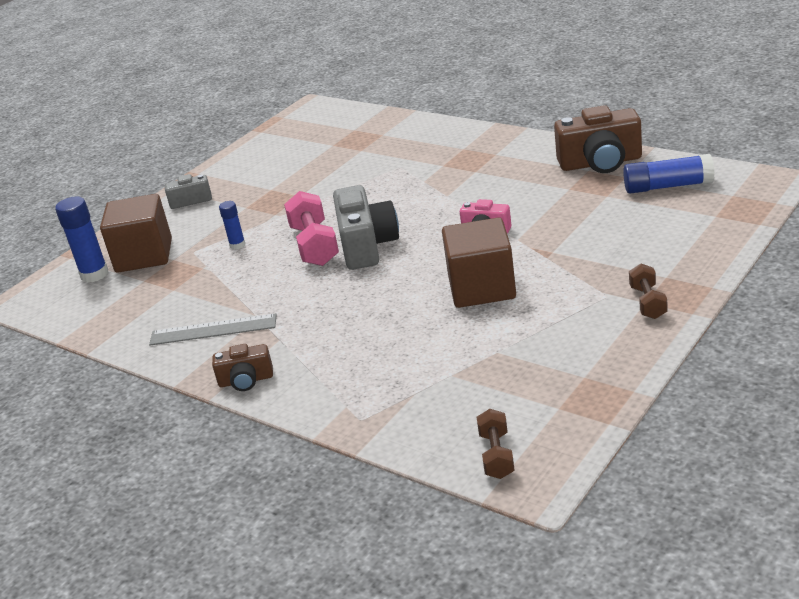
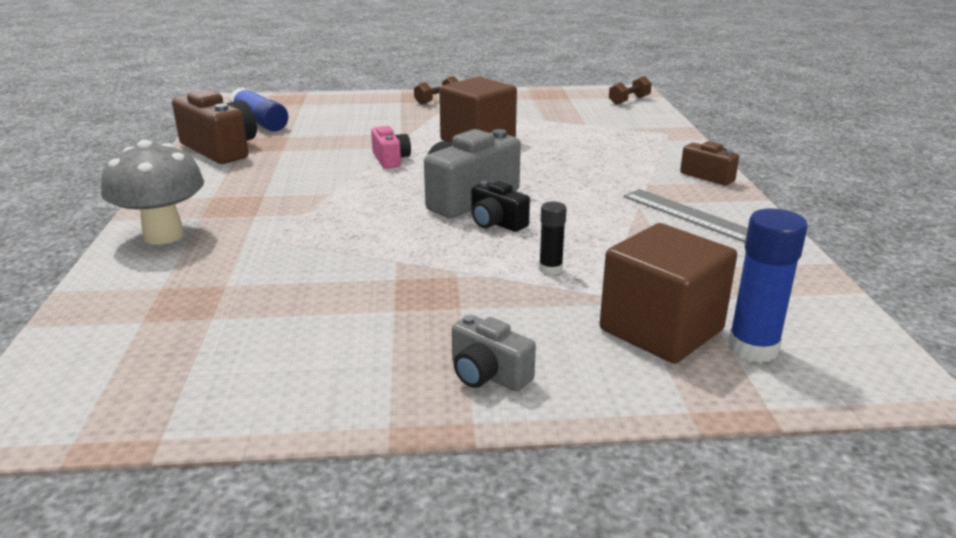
camera: 135 degrees left, 5 degrees down
blue glue stick [219,201,245,250] -> black glue stick [539,202,567,275]
pink dumbbell [284,191,339,266] -> black camera [471,181,530,232]
none -> grey mushroom [101,140,204,244]

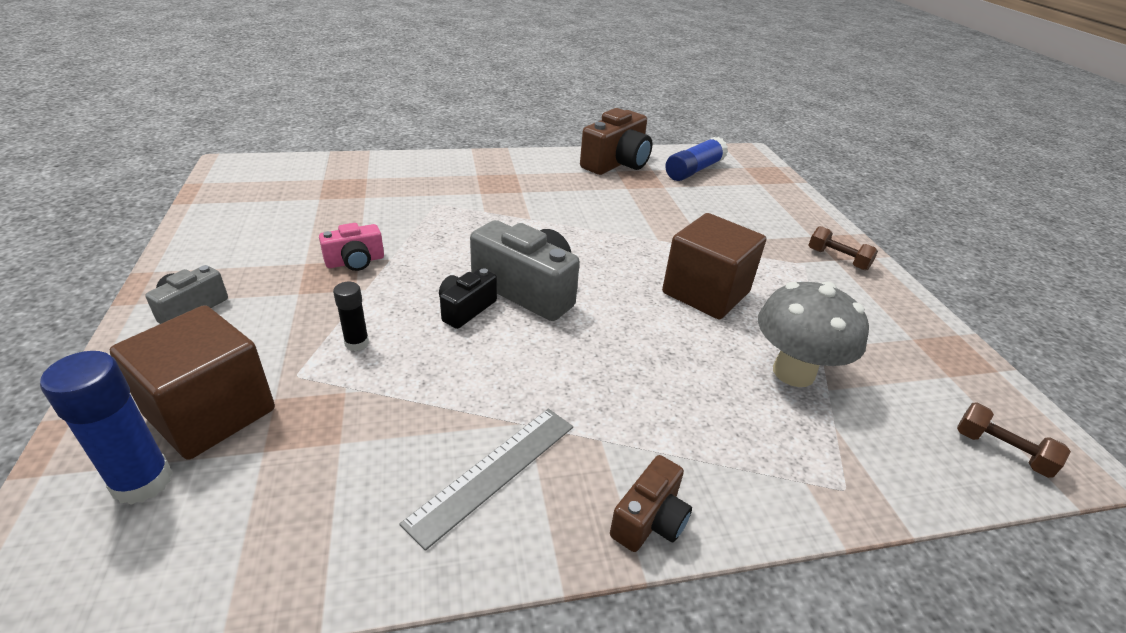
camera: 80 degrees right, 10 degrees up
grey mushroom [101,140,204,244] -> grey mushroom moved to [758,281,869,387]
pink camera [371,126,411,169] -> pink camera moved to [319,223,384,271]

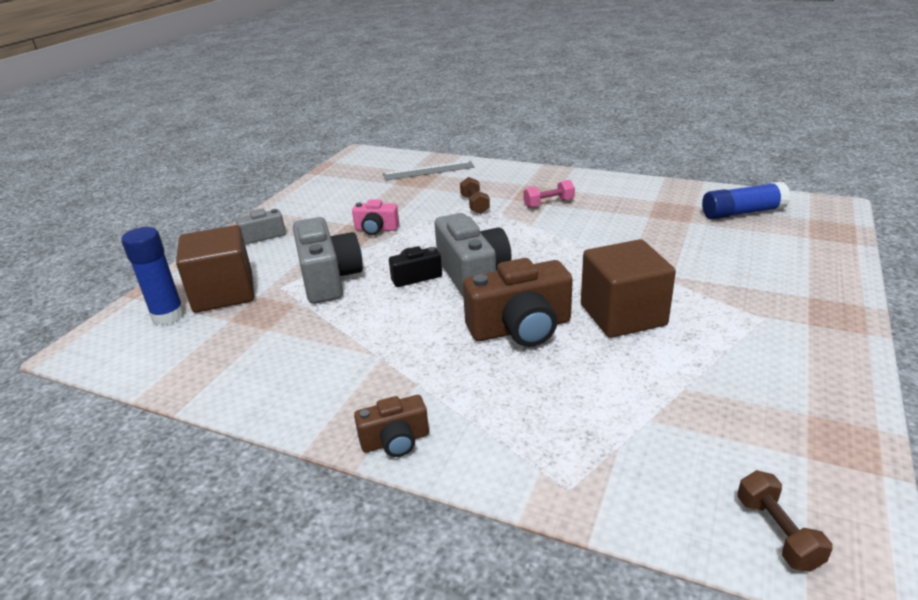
camera: 40 degrees right, 5 degrees down
black glue stick [333,281,369,351] -> grey camera [293,217,363,304]
grey ruler [399,409,573,551] -> grey ruler moved to [383,161,475,181]
brown camera [580,108,652,175] -> brown camera moved to [463,258,573,347]
grey mushroom [758,281,869,387] -> none
brown dumbbell [809,226,878,271] -> brown dumbbell moved to [460,177,490,214]
none -> pink dumbbell [524,180,575,208]

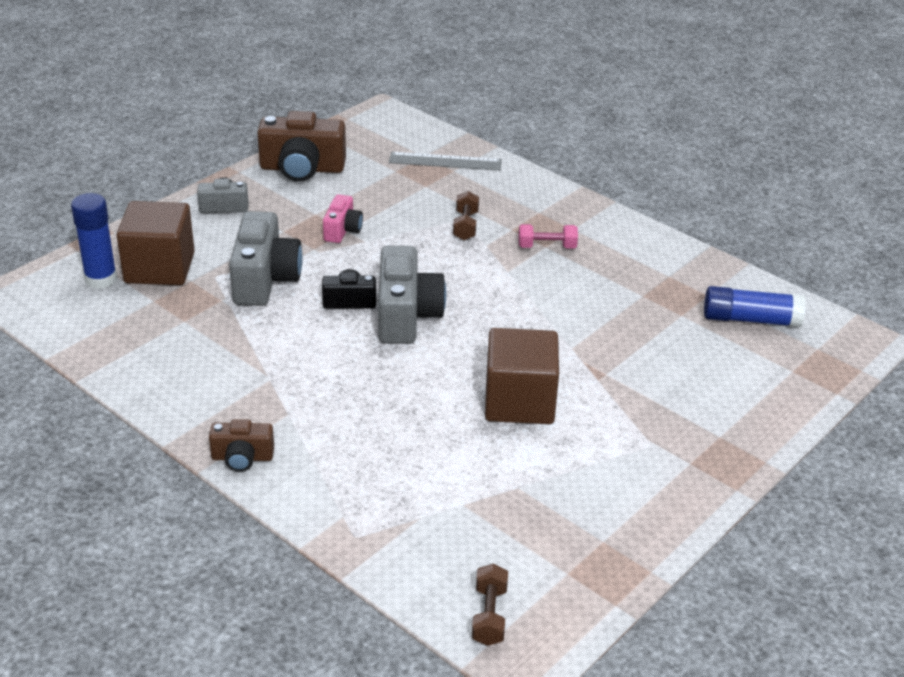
camera: 15 degrees right, 5 degrees up
pink camera [352,200,399,235] -> pink camera turned 105 degrees counterclockwise [323,194,363,243]
brown camera [463,258,573,347] -> brown camera moved to [257,111,346,182]

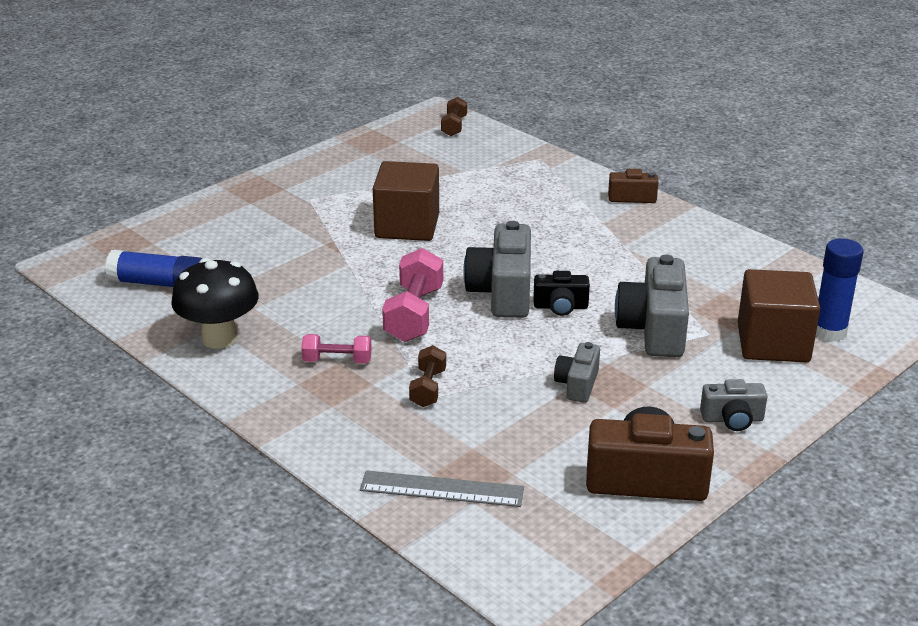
camera: 175 degrees left, 5 degrees down
pink camera [323,194,363,243] -> grey camera [554,342,600,403]
none -> black mushroom [171,258,259,349]
none -> pink dumbbell [382,248,443,342]

